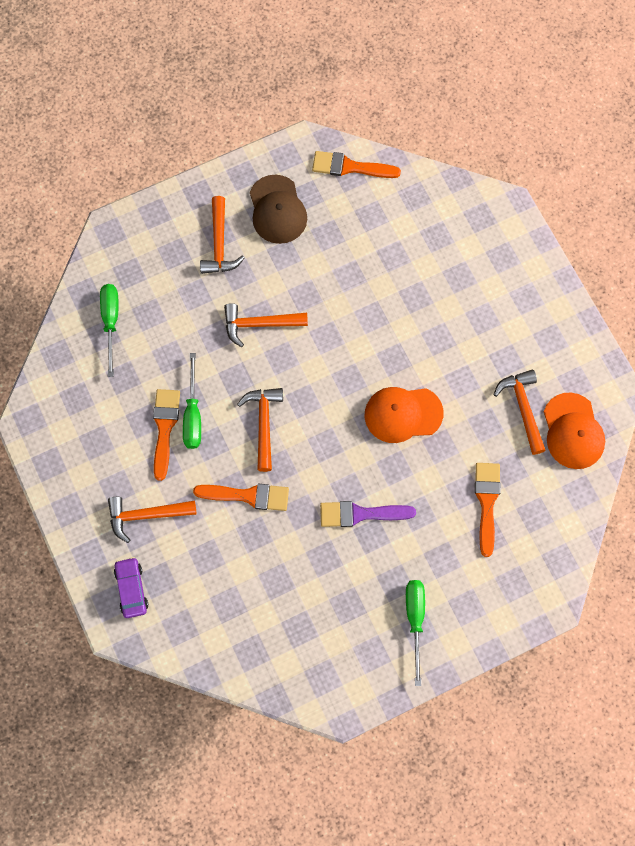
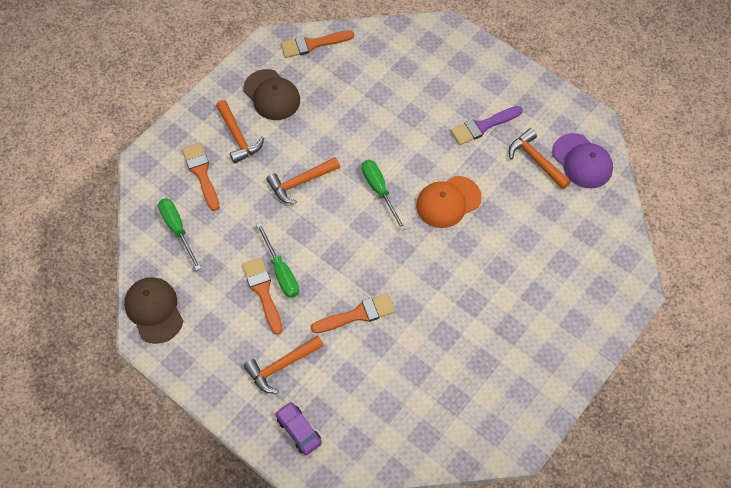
camera: 25 degrees left, 10 degrees down
orange hammer [237,388,283,472] -> none
purple brush [320,501,416,527] -> purple brush moved to [451,106,523,145]
green screwdriver [406,580,425,686] -> green screwdriver moved to [362,160,406,231]
orange brush [475,463,501,557] -> orange brush moved to [182,143,220,211]
orange cap [544,393,605,469] -> purple cap [552,133,613,188]
none -> brown cap [124,277,183,344]

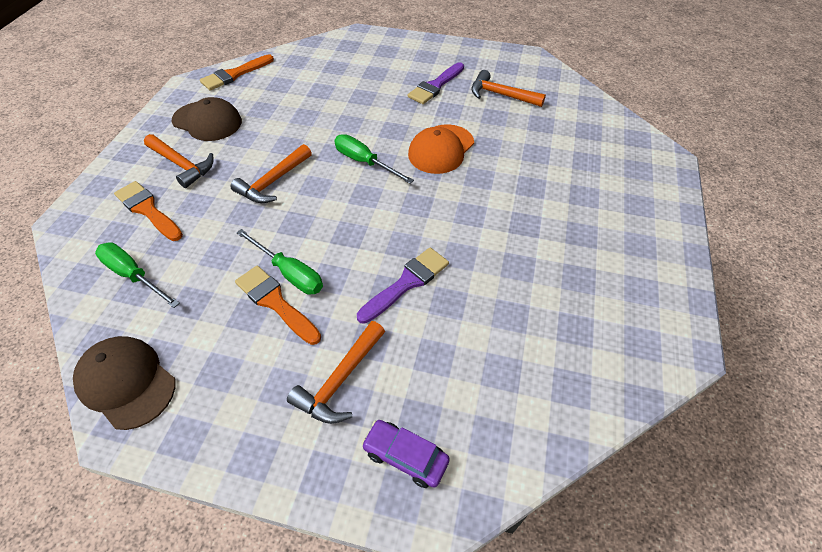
camera: 25 degrees left, 10 degrees down
orange brush [311,293,395,333] -> purple brush [357,248,449,324]
purple cap [552,133,613,188] -> none

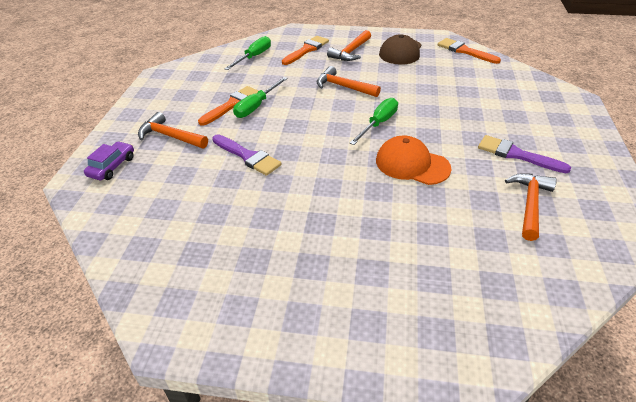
camera: 85 degrees right, 10 degrees down
brown cap [73,336,176,430] -> none

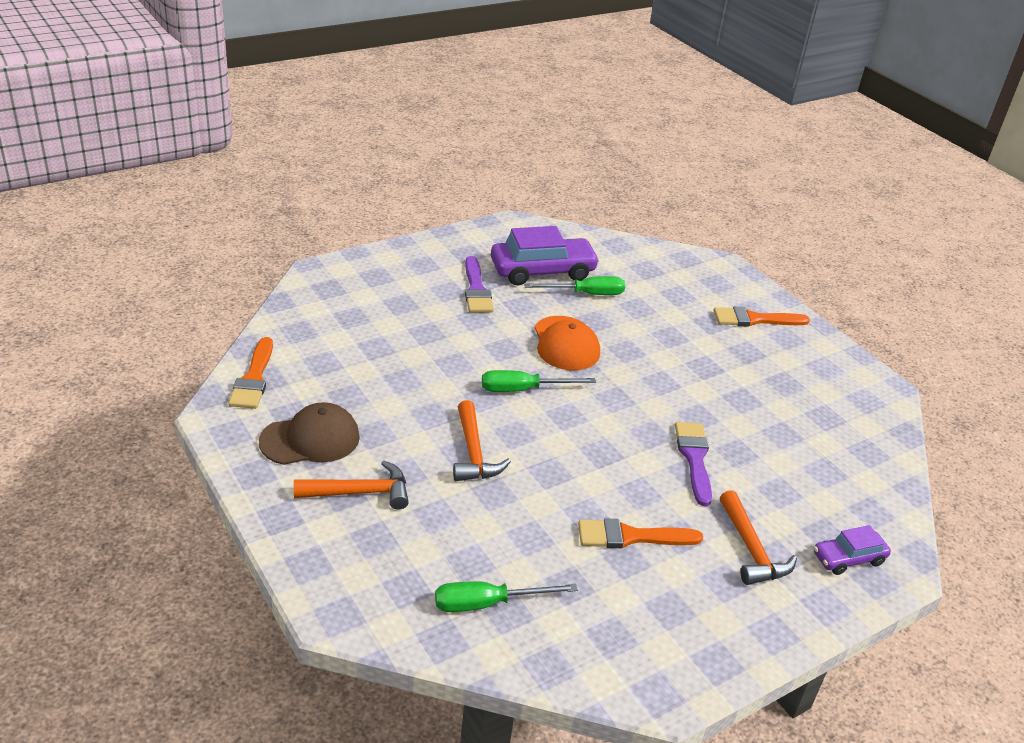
camera: 135 degrees left, 5 degrees down
green screwdriver [233,77,288,118] -> green screwdriver moved to [524,276,625,295]
orange brush [282,36,329,65] -> orange brush moved to [714,307,810,327]
orange hammer [505,173,557,241] -> purple car [491,226,600,286]

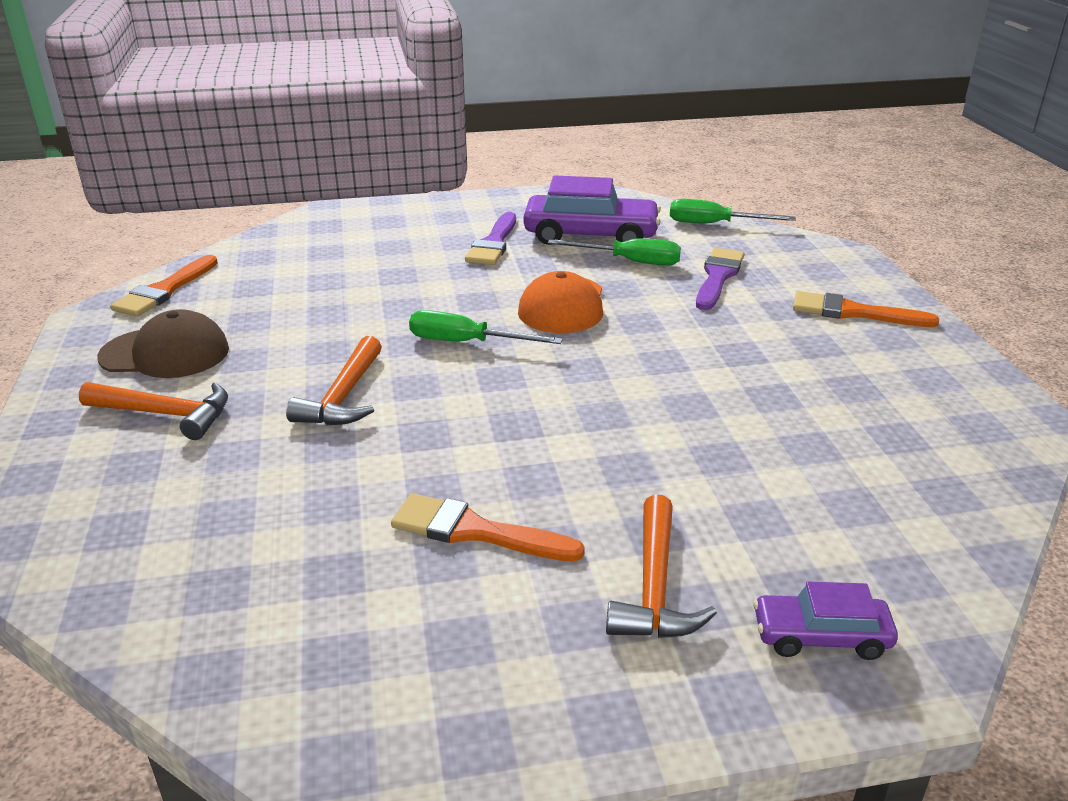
camera: 25 degrees right, 5 degrees down
green screwdriver [435,581,578,612] -> green screwdriver moved to [670,199,796,223]
purple brush [675,422,712,506] -> purple brush moved to [696,248,745,310]

